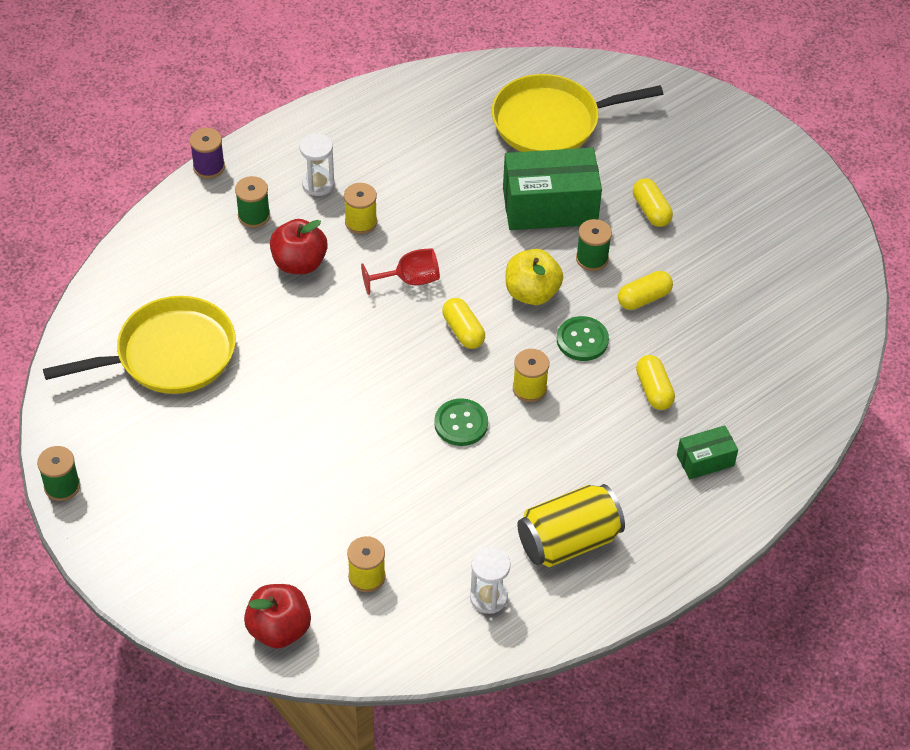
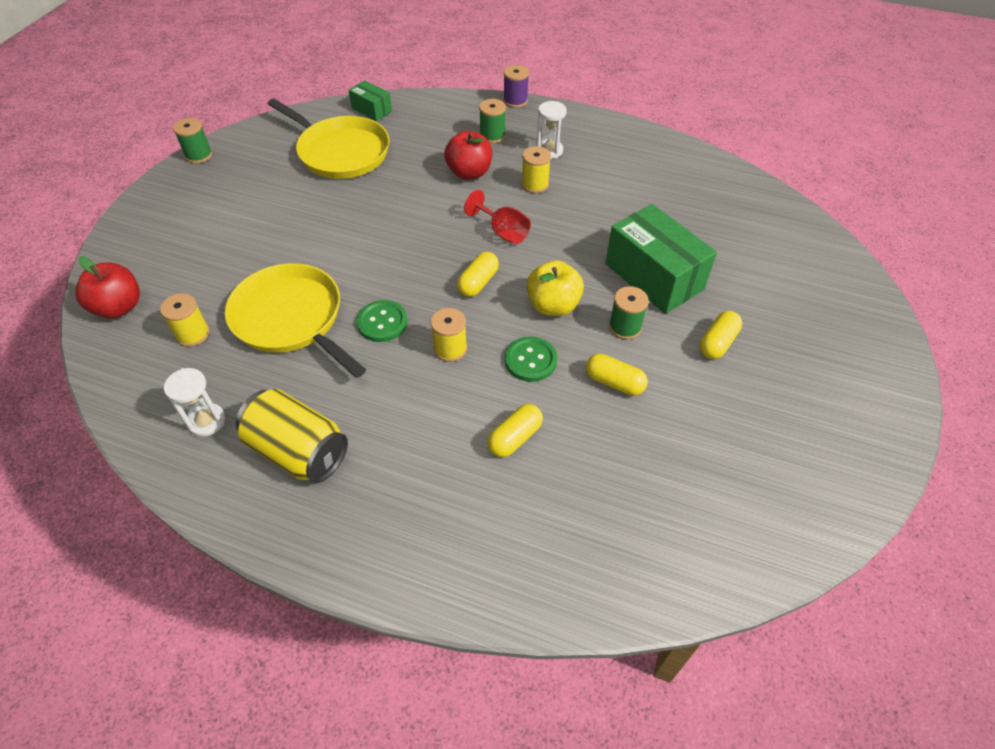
camera: 60 degrees right, 0 degrees up
yellow pan [492,74,663,152] -> yellow pan moved to [225,263,366,378]
green box [677,425,738,479] -> green box moved to [349,80,392,121]

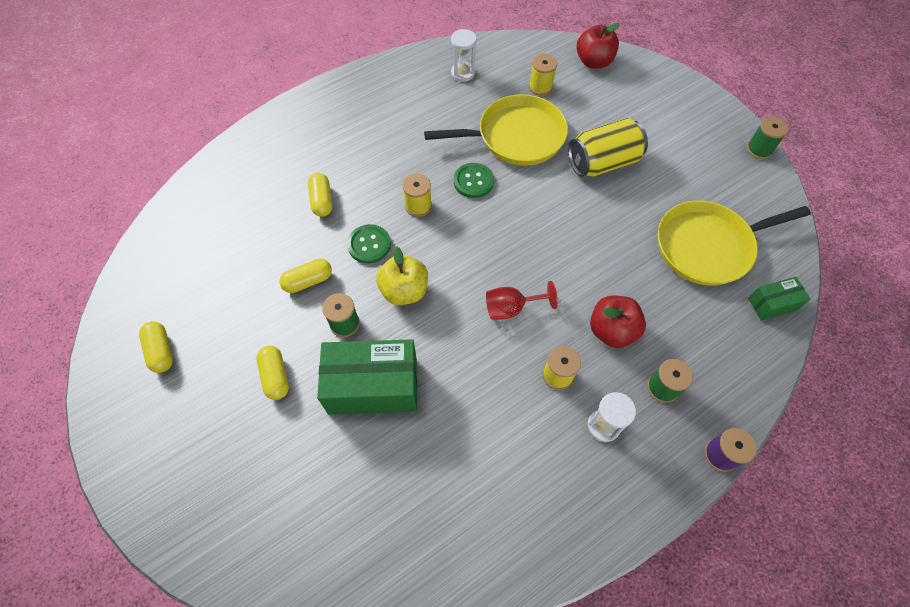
camera: 125 degrees right, 10 degrees up
yellow can [236,389,348,483] -> yellow can moved to [568,118,648,177]
yellow capsule [457,252,499,297] -> yellow capsule moved to [139,321,173,373]

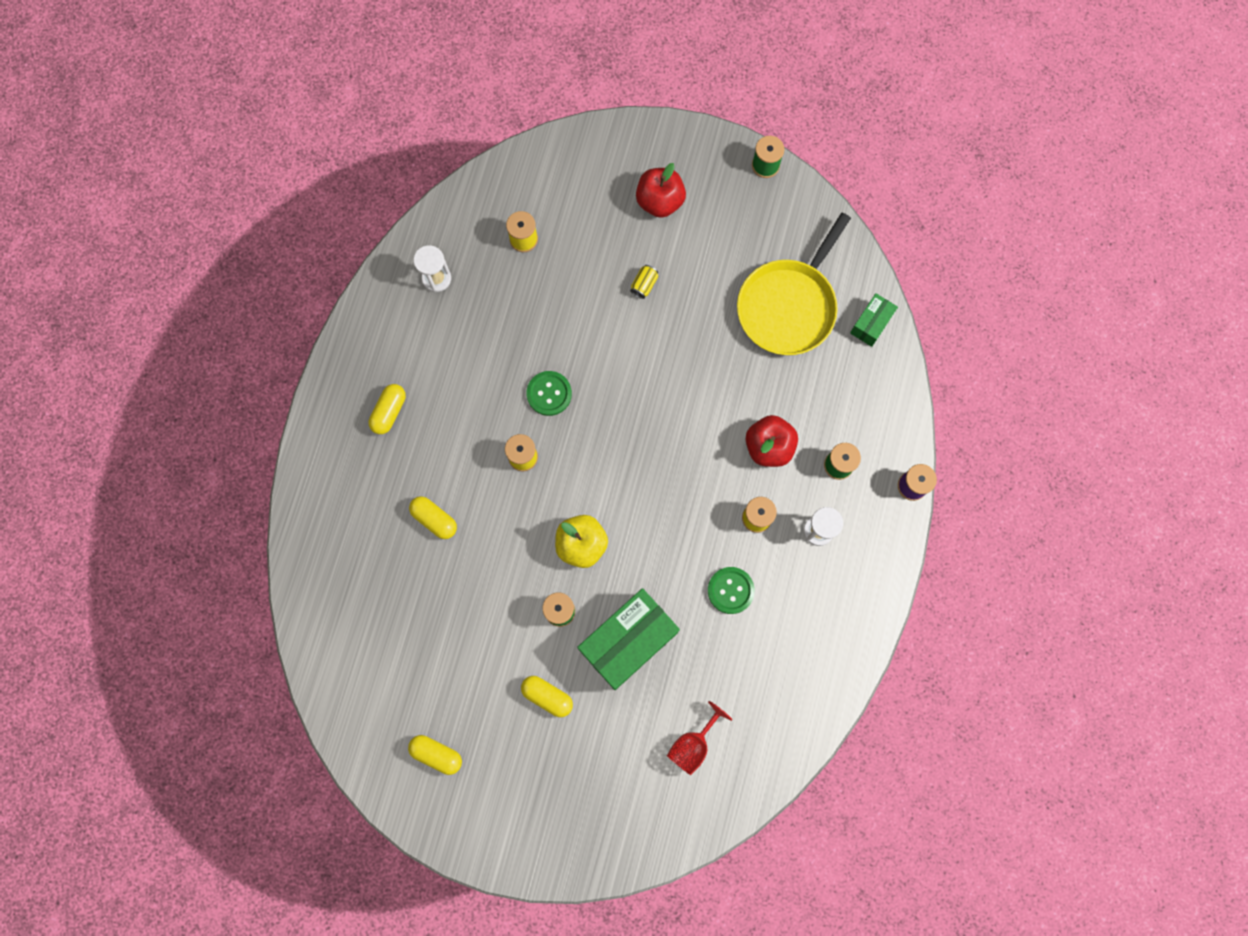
camera: 40 degrees left, 15 degrees up
yellow capsule [279,259,332,293] -> yellow capsule moved to [369,384,406,434]
green button [347,224,391,264] -> green button moved to [708,567,755,614]
yellow pan [424,94,568,166] -> none
red goblet [486,281,558,320] -> red goblet moved to [667,701,733,775]
yellow can [568,118,648,177] -> yellow can [630,265,658,299], size x0.40
red apple [576,23,620,69] -> red apple moved to [636,163,686,218]

